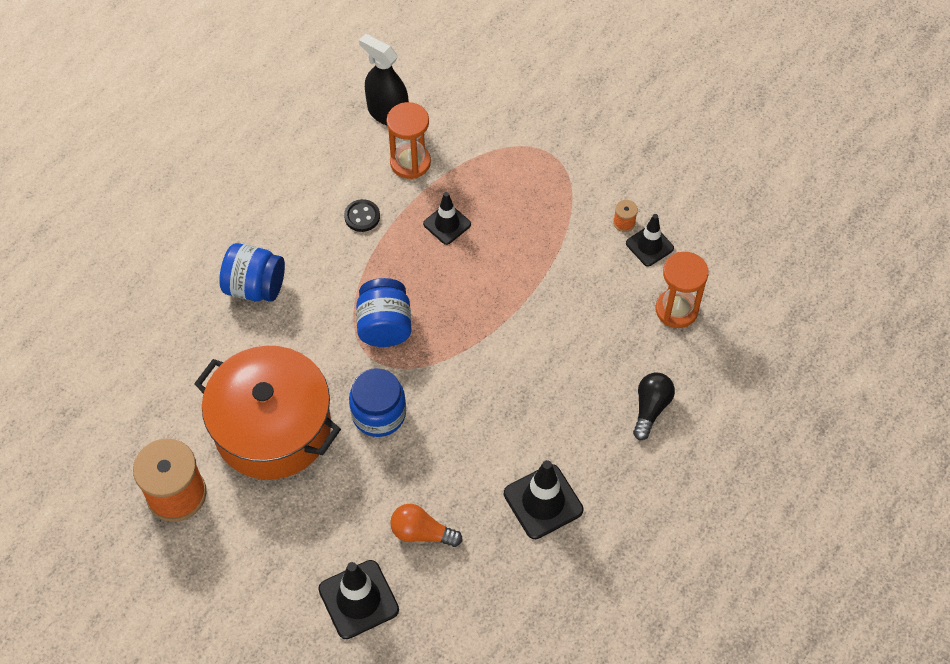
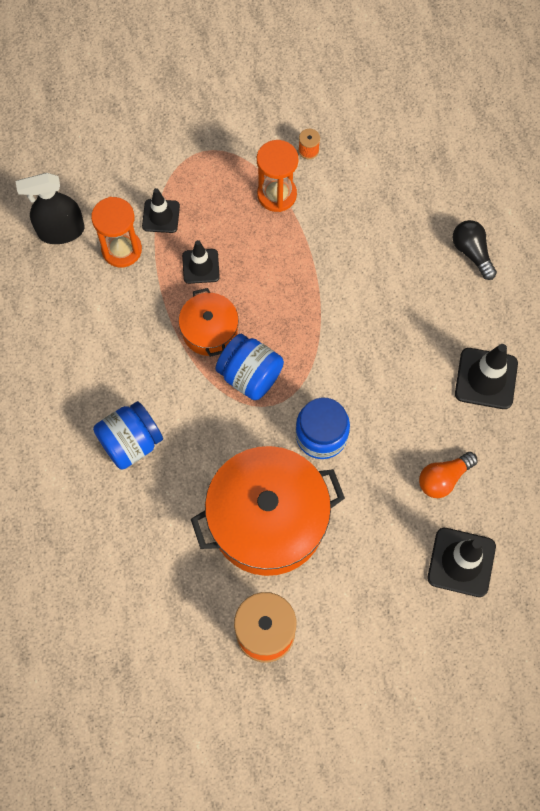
camera: 50 degrees left, 10 degrees up
black button [344,199,380,232] -> none
black traffic cone [626,214,674,266] -> black traffic cone moved to [142,188,180,233]
orange hourglass [656,252,709,328] -> orange hourglass moved to [257,140,298,212]
none -> orange pot [179,288,239,357]

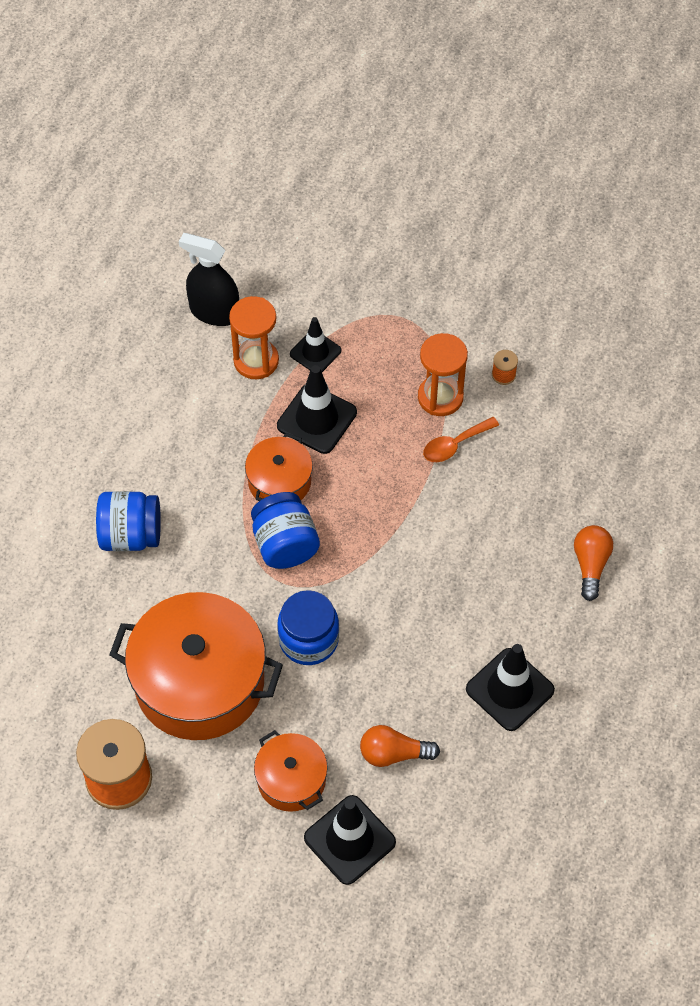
camera: 35 degrees right, 10 degrees down
black traffic cone [182,240,220,284] -> black traffic cone [277,365,357,454], size x1.55
black light bulb [453,220,497,280] -> orange light bulb [574,525,613,601]
none -> orange pot [254,730,328,812]
none -> orange spoon [423,417,499,462]

